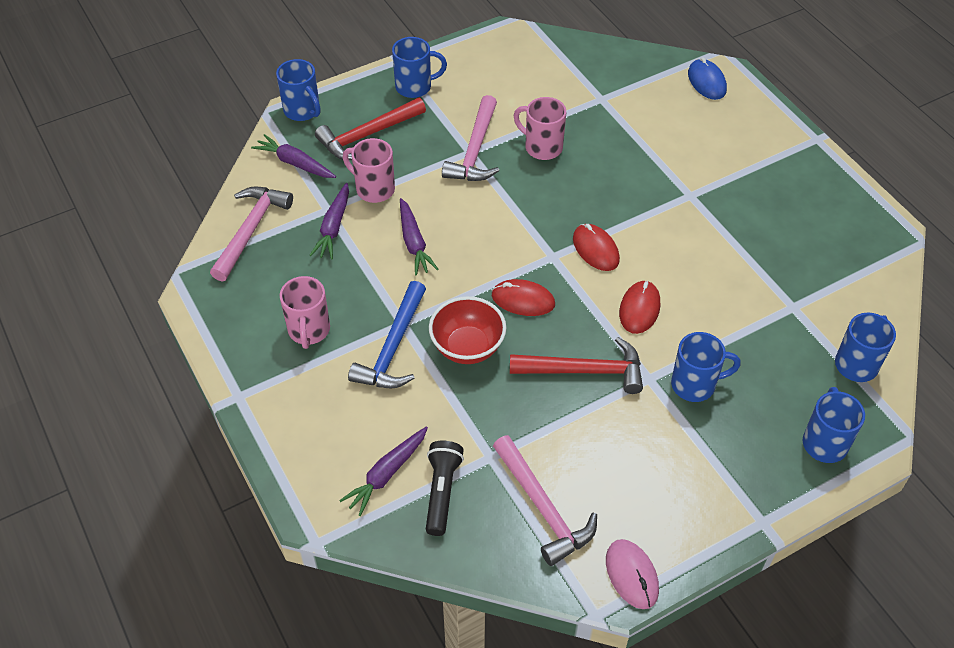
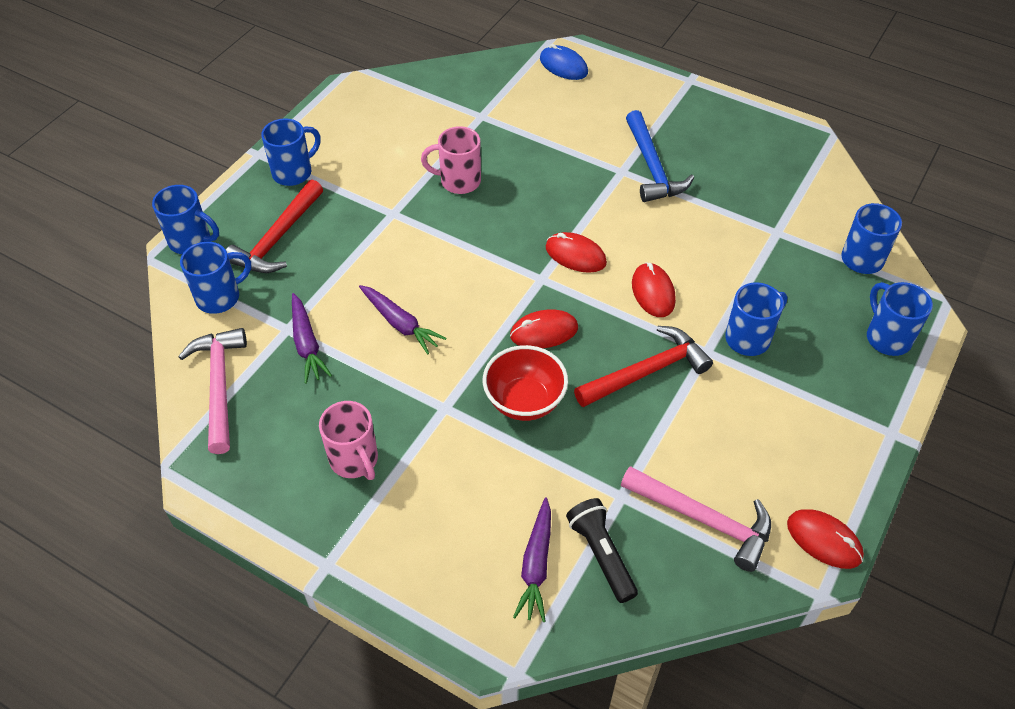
camera: 30 degrees left, 0 degrees up
purple carrot [251,134,336,178] -> blue mug [180,242,251,314]
pink mug [343,138,395,203] -> none
blue hammer [348,281,426,389] -> blue hammer moved to [626,110,694,202]
pink hammer [442,95,499,181] -> none
pink mouse [606,539,659,609] -> red mouse [787,509,864,569]

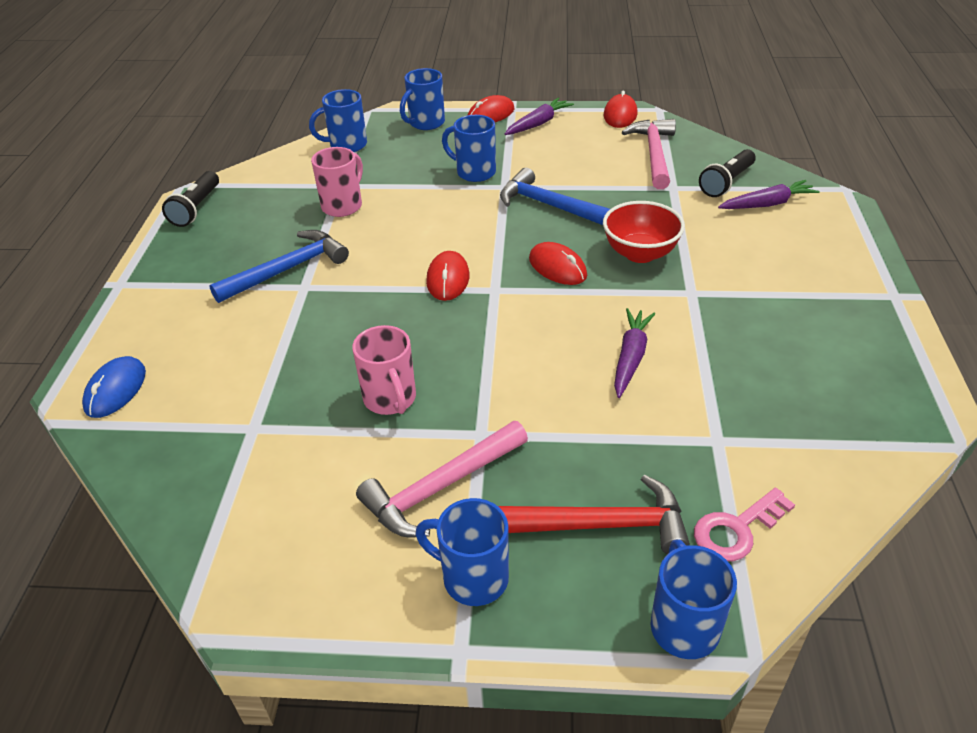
camera: 115 degrees left, 10 degrees down
pink hammer [178,328,247,454] -> pink hammer moved to [356,421,528,537]
blue mug [180,242,251,314] -> pink key [694,488,795,561]
purple carrot [292,293,332,384] -> purple carrot moved to [505,98,574,135]
pink mug [319,401,378,480] -> pink mug moved to [311,147,363,217]
red hammer [574,326,713,407] -> blue hammer [500,168,610,225]
red mouse [632,262,676,317] -> red mouse moved to [468,95,515,122]
none -> black flashlight [162,171,219,227]

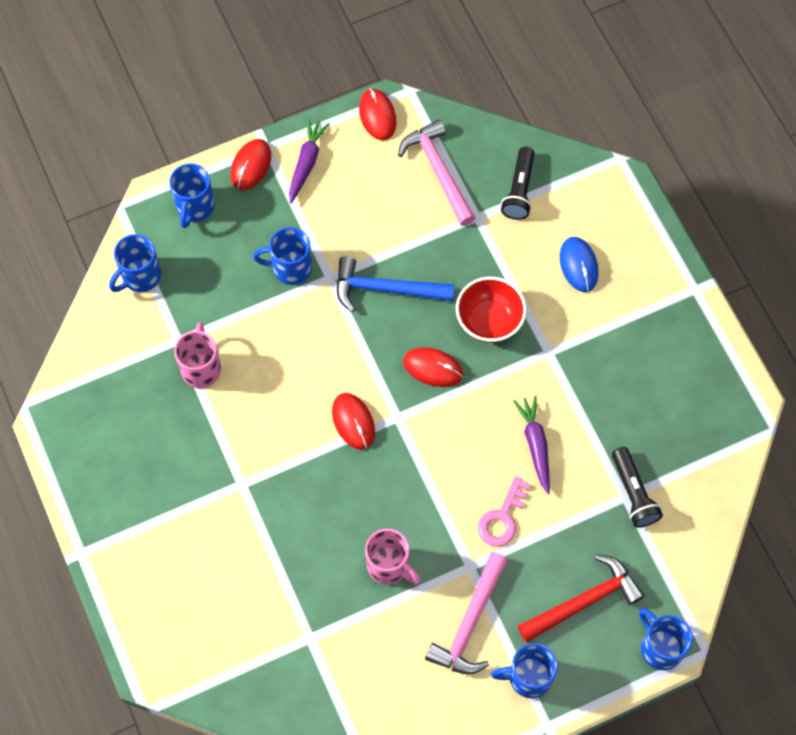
camera: 30 degrees left, 25 degrees up
blue mouse [82,356,146,418] -> blue mouse moved to [560,237,599,292]
black flashlight [162,171,219,227] -> black flashlight moved to [612,447,663,528]
blue hammer [209,230,349,303] -> none
pink key [694,488,795,561] -> pink key moved to [478,476,531,547]
purple carrot [718,180,820,209] -> none

